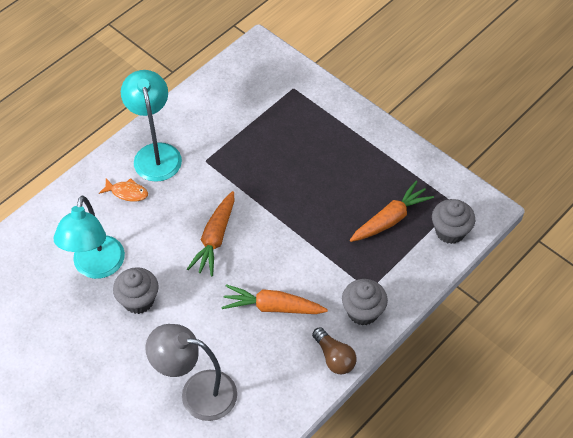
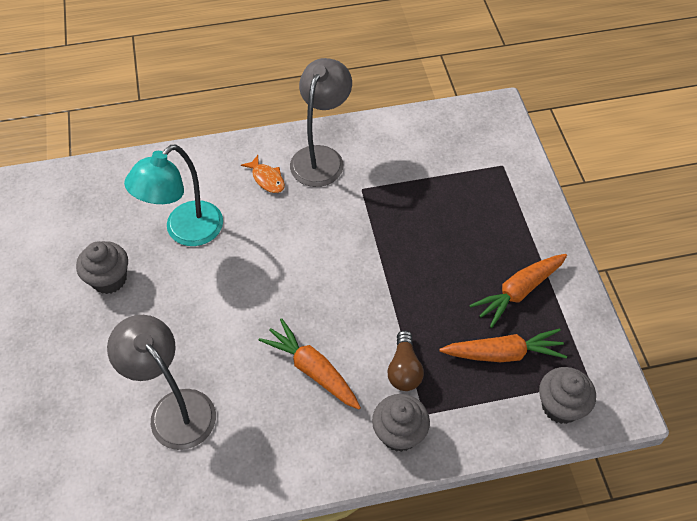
camera: 35 degrees right, 0 degrees up
grey cupcake [113,267,159,314] -> grey cupcake moved to [76,241,128,294]
turquoise lamp [121,70,182,182] -> grey lamp [290,58,352,187]
orange carrot [187,191,234,276] -> orange carrot moved to [469,254,567,328]
brown light bulb [312,327,356,374] -> brown light bulb moved to [387,330,424,391]

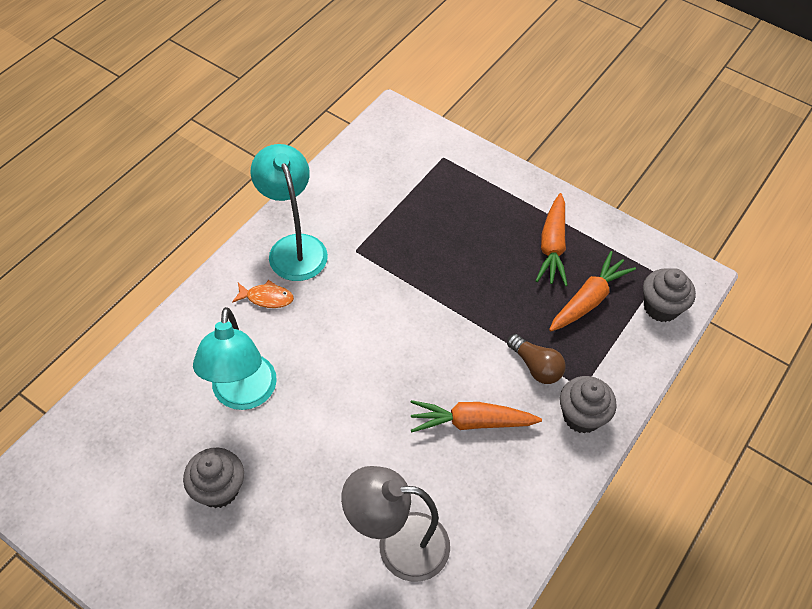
camera: 45 degrees left, 0 degrees up
grey lamp [290,58,352,187] -> turquoise lamp [251,144,328,281]

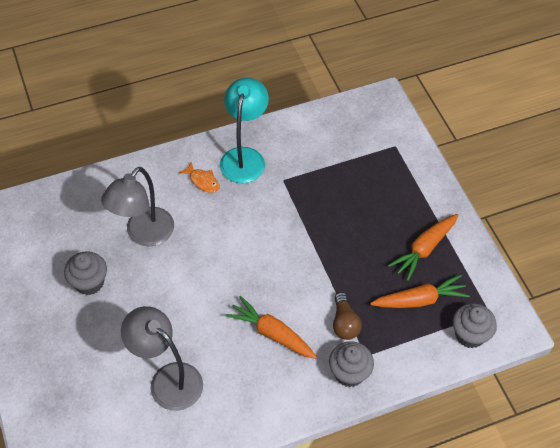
camera: 35 degrees right, 0 degrees up
turquoise lamp [193,307,277,410] -> grey lamp [101,167,174,246]

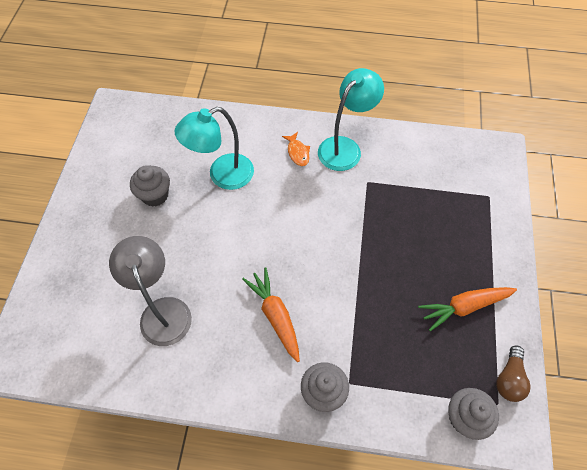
camera: 30 degrees right, 5 degrees up
grey lamp [101,167,174,246] -> turquoise lamp [175,107,254,190]
brown light bulb [333,292,362,340] -> brown light bulb moved to [496,345,531,402]
orange carrot [370,274,470,308] -> none

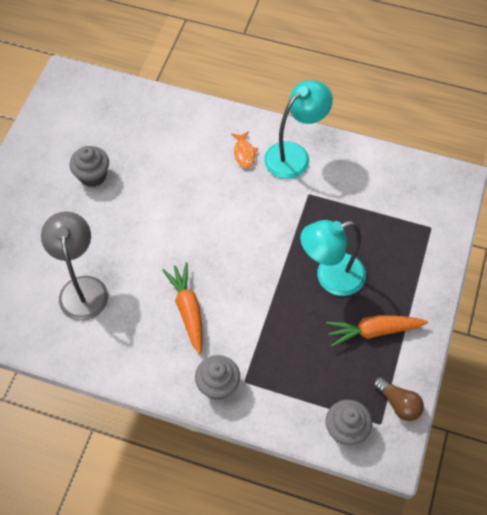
camera: 10 degrees right, 0 degrees up
turquoise lamp [175,107,254,190] -> turquoise lamp moved to [300,220,366,296]
brown light bulb [496,345,531,402] -> brown light bulb turned 75 degrees counterclockwise [373,376,424,421]

